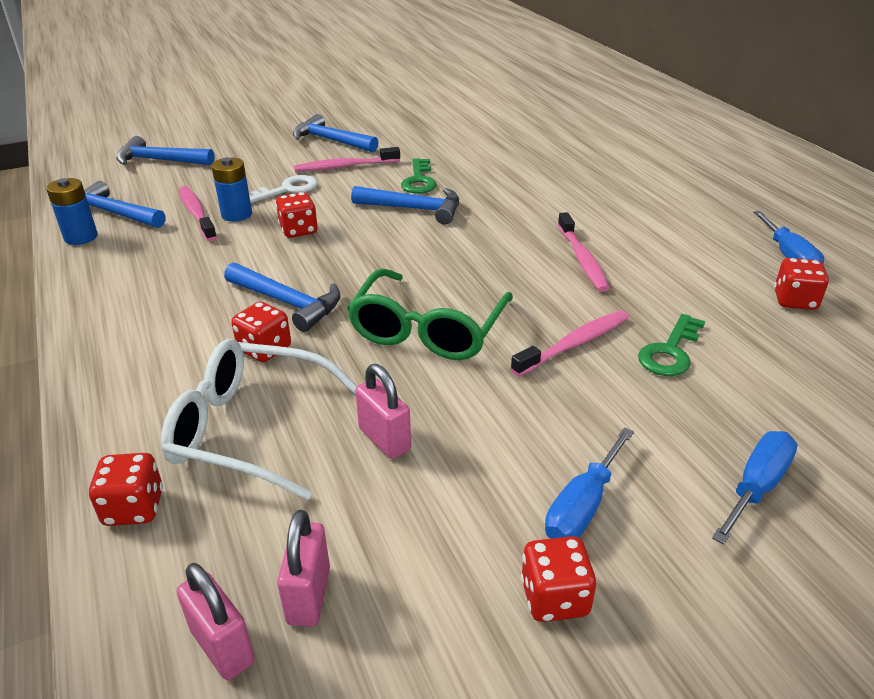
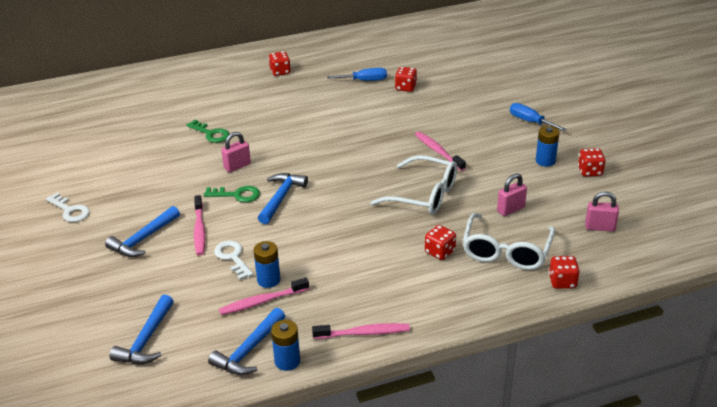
camera: 85 degrees left, 0 degrees up
pink padlock [177,563,255,680] -> pink padlock moved to [221,132,251,172]
blue hammer [224,262,340,332] -> none
red dice [276,192,318,238] -> red dice moved to [269,51,291,76]
green glasses [347,268,513,360] -> white glasses [370,155,457,215]
blue screwdriver [545,427,634,539] -> blue battery [536,126,560,167]
pink toothbrush [558,212,610,292] -> pink toothbrush moved to [312,323,410,339]
green key [638,314,705,376] -> green key moved to [187,120,229,143]
none -> white key [46,193,90,222]

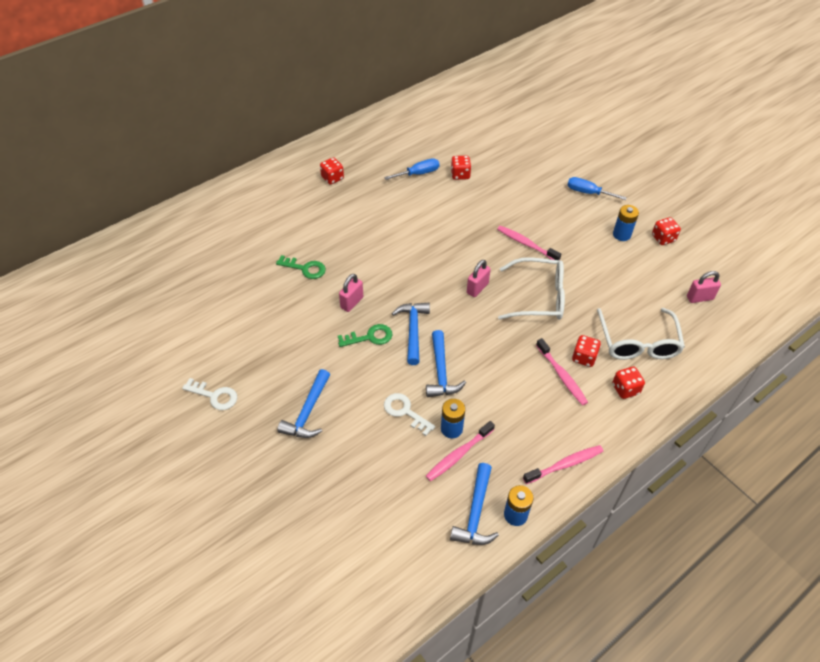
camera: 20 degrees left, 15 degrees up
blue hammer [110,295,174,364] -> blue hammer moved to [426,330,466,397]
pink toothbrush [194,195,205,256] -> pink toothbrush moved to [536,338,588,406]
pink padlock [497,173,527,216] -> pink padlock moved to [467,260,491,297]
red dice [549,256,580,289] -> red dice moved to [612,367,645,399]

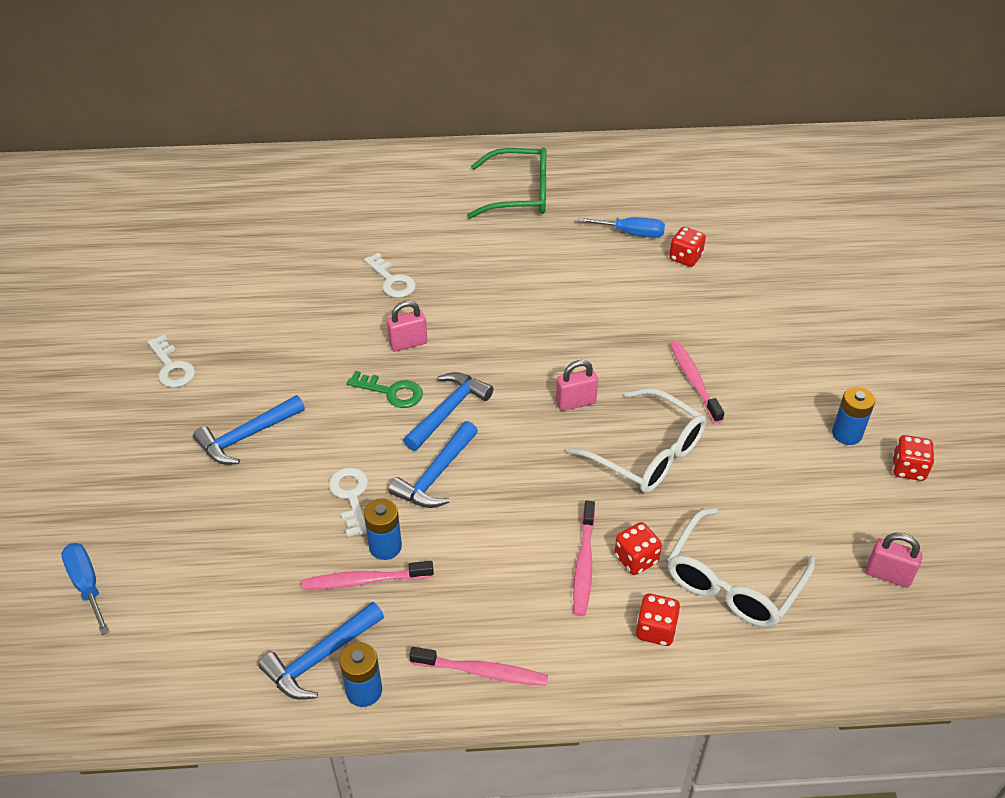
camera: 35 degrees right, 5 degrees down
green key [276,255,326,279] -> white key [364,253,416,298]
red dice [320,158,344,185] -> green glasses [467,147,546,219]
blue screwdriver [568,177,627,200] -> blue screwdriver moved to [61,543,110,635]

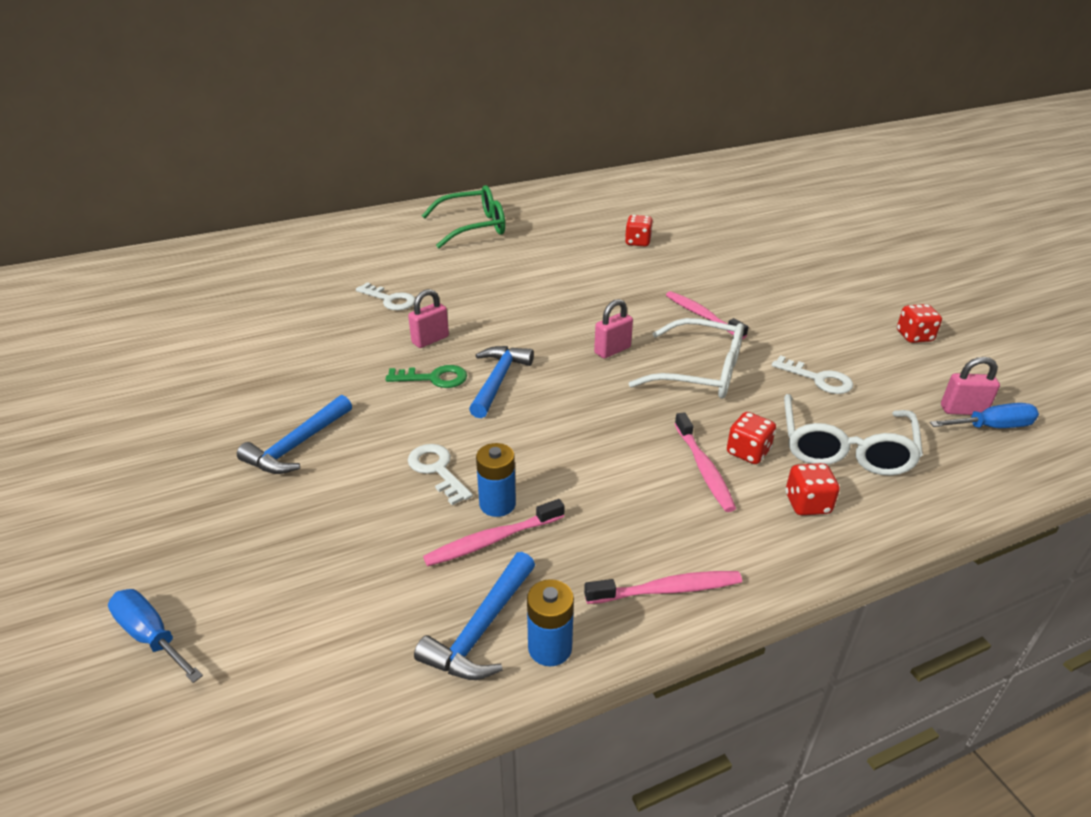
camera: 20 degrees left, 10 degrees down
white key [147,335,195,388] -> white key moved to [772,355,853,394]
blue hammer [388,421,478,508] -> none
blue screwdriver [578,217,665,238] -> blue screwdriver moved to [929,403,1039,428]
blue battery [832,387,875,445] -> none

